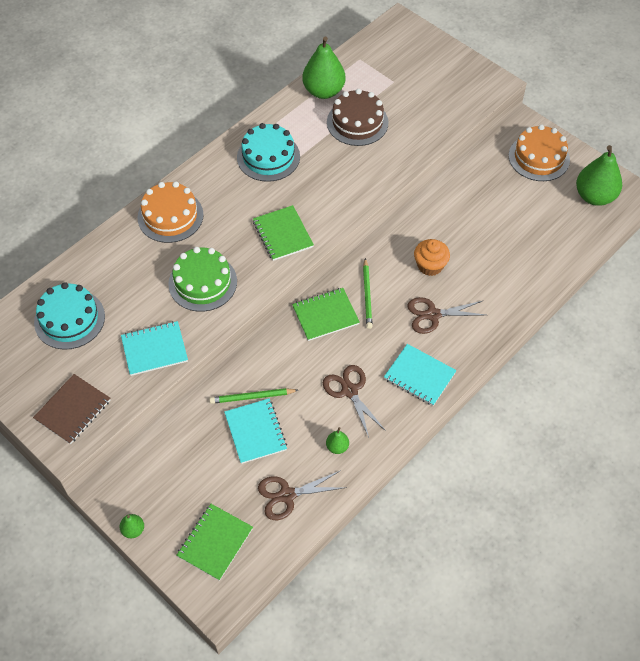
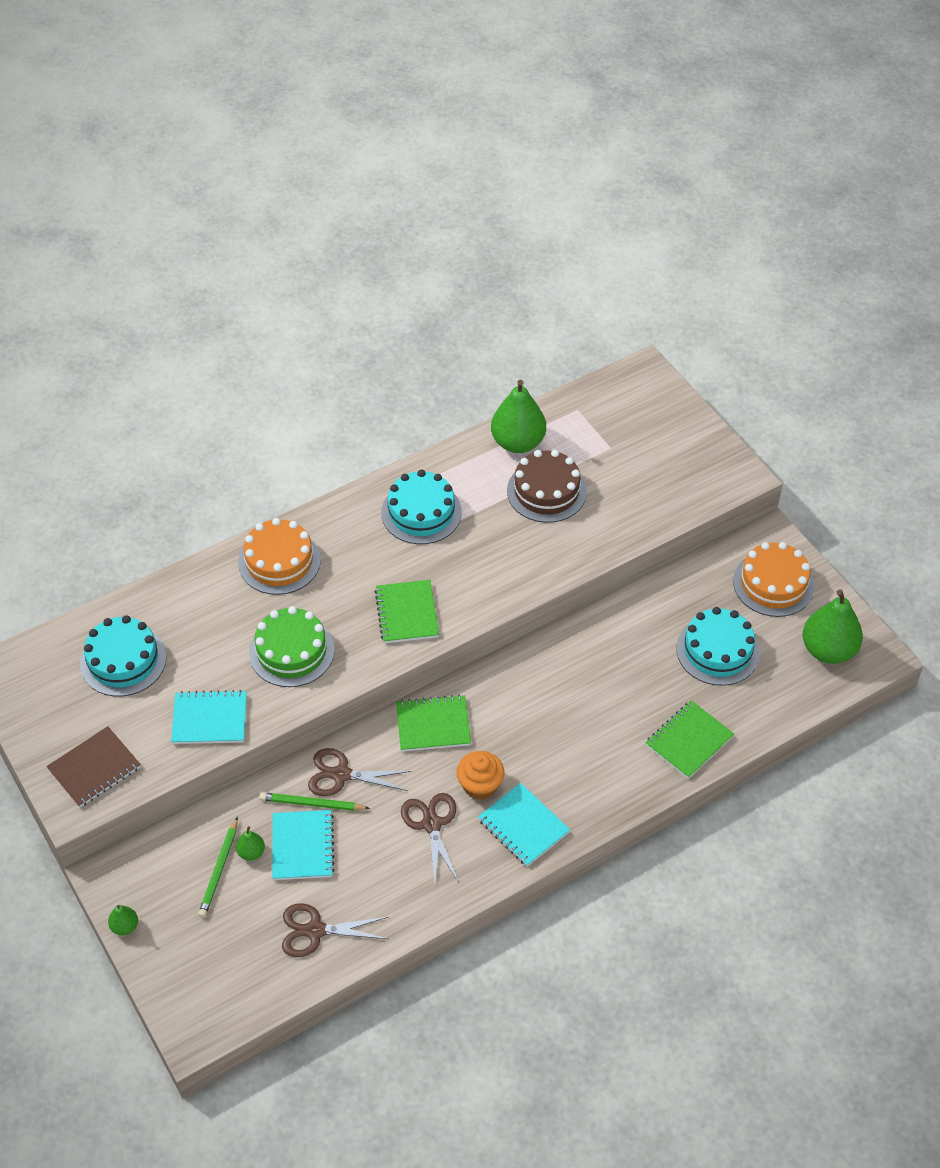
camera: 15 degrees right, 5 degrees down
green notebook [176,504,253,581] -> green notebook moved to [645,700,734,779]
green pear [326,427,349,454] -> green pear moved to [236,826,265,861]
green pencil [363,258,373,329] -> green pencil moved to [198,817,238,918]
brown scissors [407,297,485,334] -> brown scissors moved to [308,748,411,796]
orange cupcake [414,239,450,276] -> orange cupcake moved to [456,751,505,800]
none -> turquoise cake [676,607,760,686]

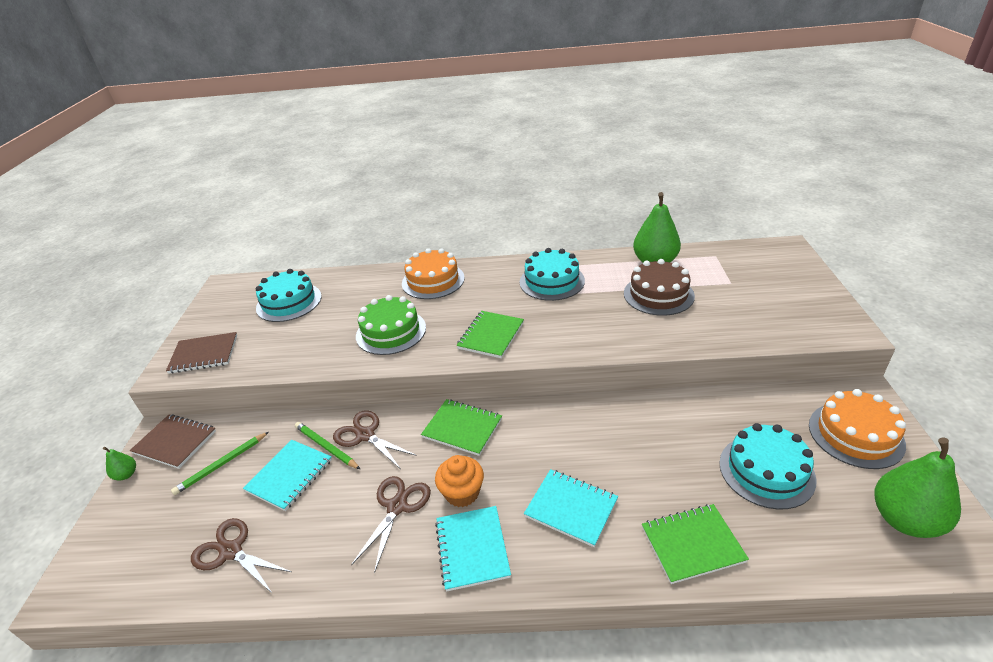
camera: 35 degrees right, 15 degrees down
turquoise notebook [171,690,247,744] -> turquoise notebook moved to [524,469,618,547]
green pear [236,826,265,861] -> none
none -> brown notebook [130,414,216,469]

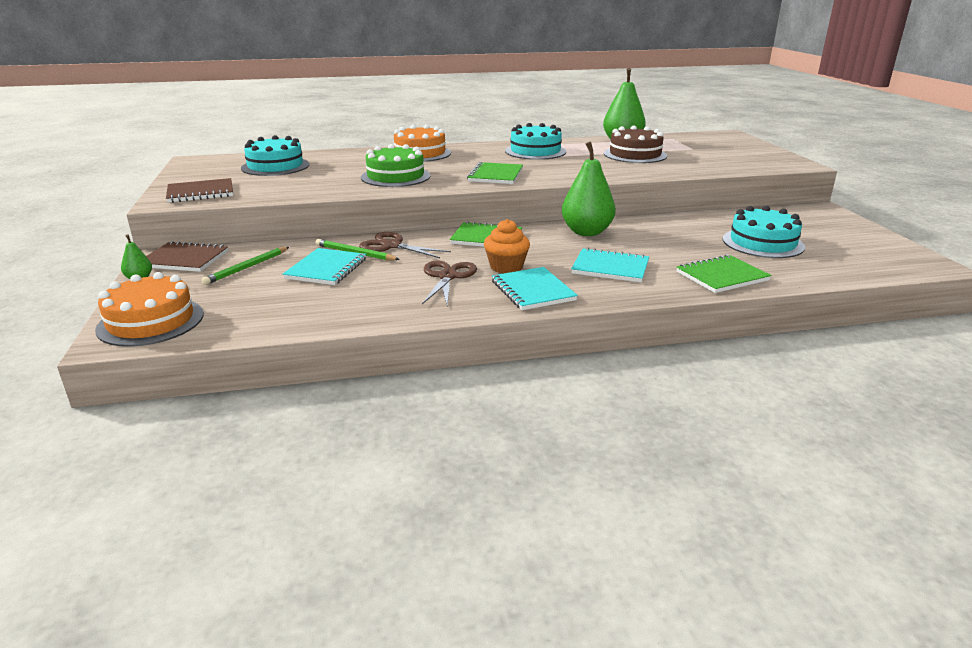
camera: 15 degrees left, 10 degrees down
brown scissors [191,518,292,593] -> none
orange cake [809,389,906,469] -> orange cake moved to [95,272,204,347]
green pear [874,438,961,538] -> green pear moved to [562,141,616,236]

